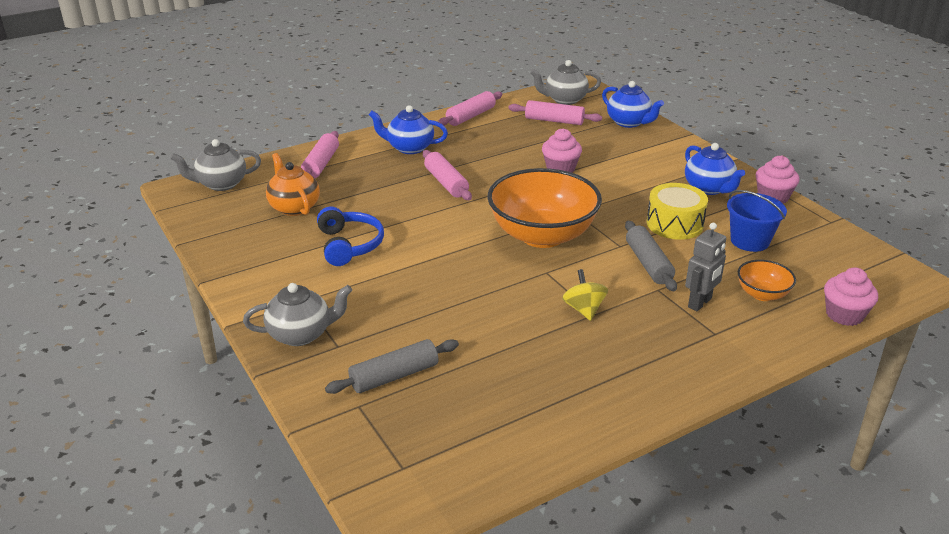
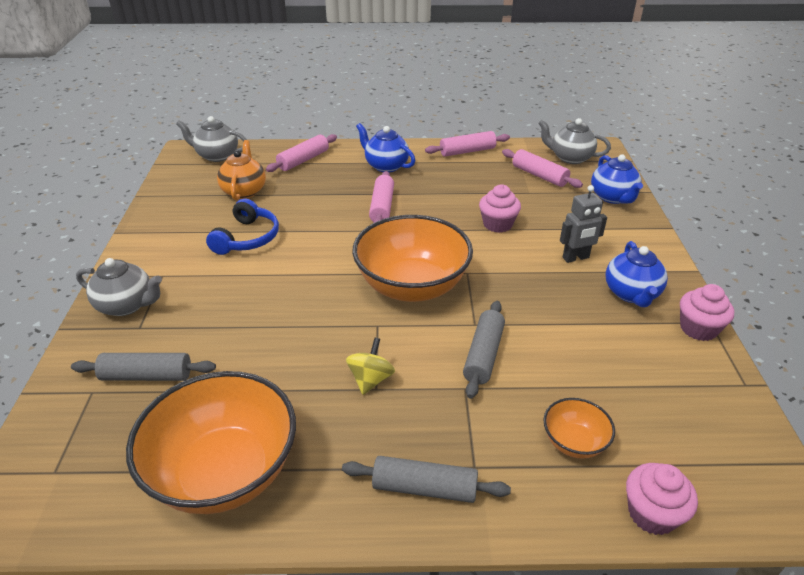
camera: 30 degrees right, 5 degrees up
yellow drum [647,183,708,240] -> none
grey robot [685,223,726,311] -> grey robot moved to [560,185,607,263]
blue bucket [727,190,787,252] -> none
none -> orange bowl [126,371,296,514]
none -> grey rolling pin [342,456,511,503]

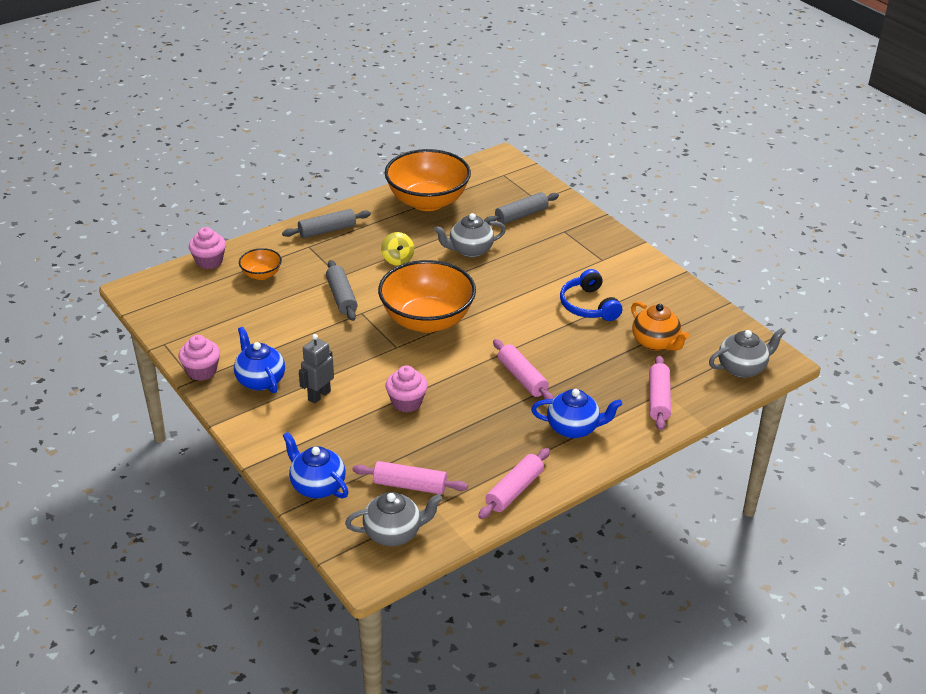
camera: 145 degrees right, 0 degrees up
grey teapot [76,258,162,316] -> grey teapot moved to [434,213,506,257]

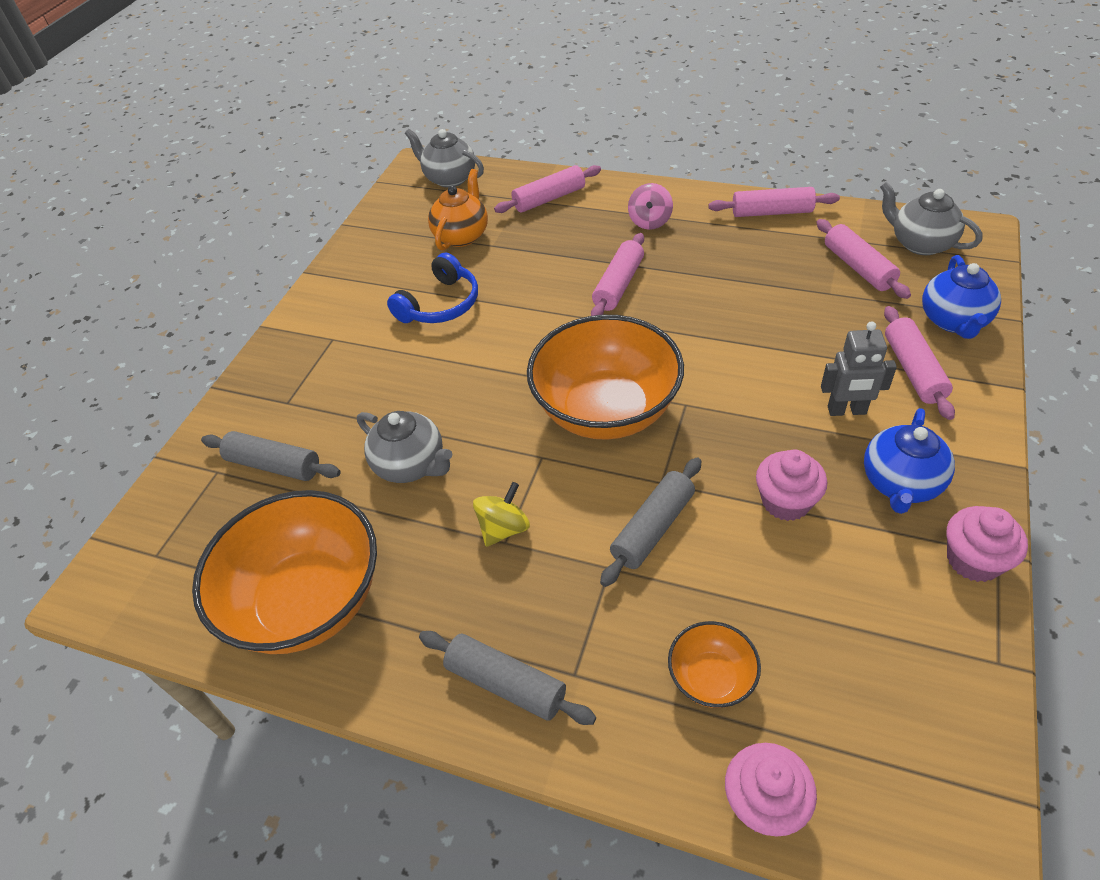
camera: 120 degrees left, 10 degrees up
pink cupcake [385,365,428,412] -> pink cupcake moved to [756,450,827,521]
blue teapot [531,389,622,438] -> pink spinning top [628,183,673,230]
none -> pink rolling pin [884,306,955,420]

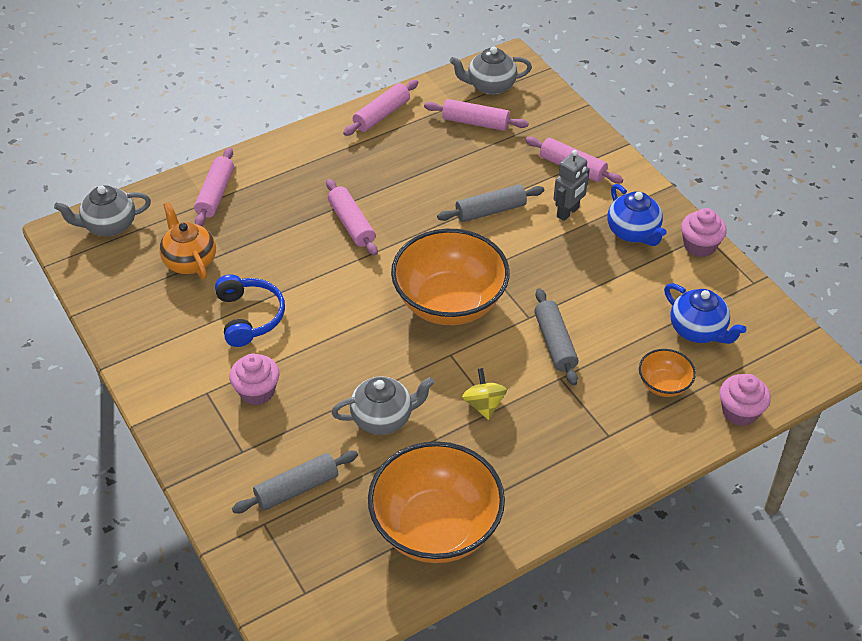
camera: 55 degrees left, 0 degrees up
grey rolling pin [419,631,596,725] -> grey rolling pin moved to [437,184,544,222]
pink spinning top [628,183,673,230] -> none
pink cupcake [756,450,827,521] -> pink cupcake moved to [229,353,280,405]
blue teapot [922,255,1001,339] -> blue teapot moved to [664,283,746,344]

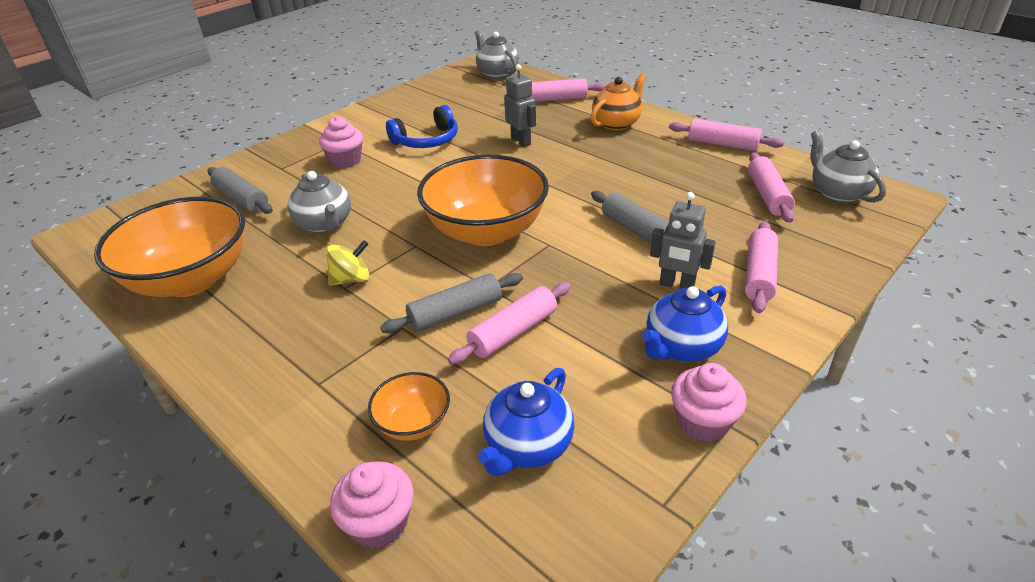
camera: 75 degrees right, 10 degrees down
orange teapot [159,202,216,279] -> orange teapot moved to [591,73,646,130]
pink rolling pin [326,179,378,256] -> pink rolling pin moved to [448,282,571,365]
none -> grey robot [504,64,536,147]

